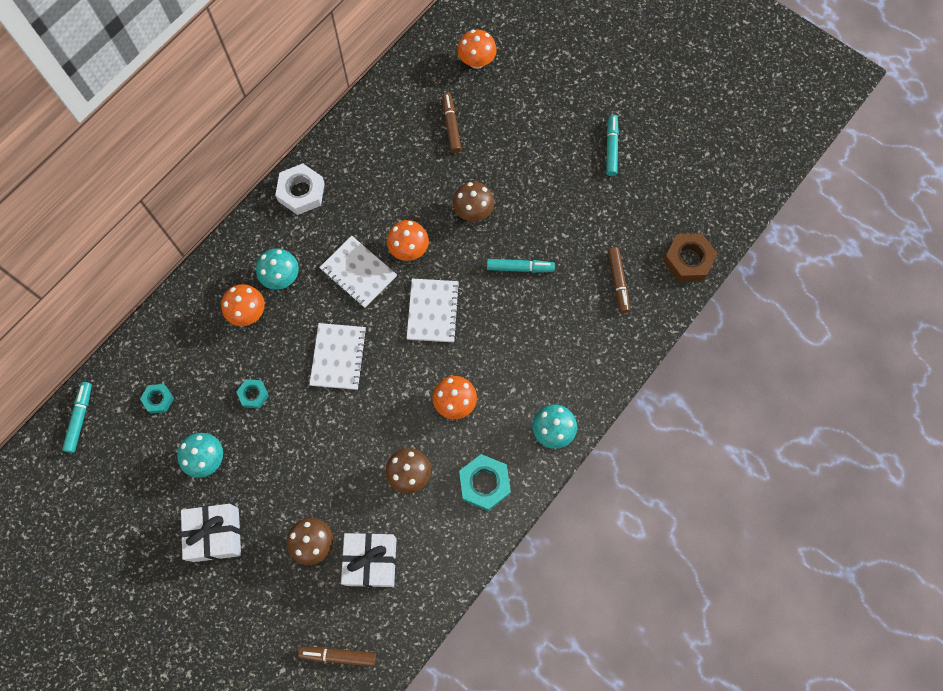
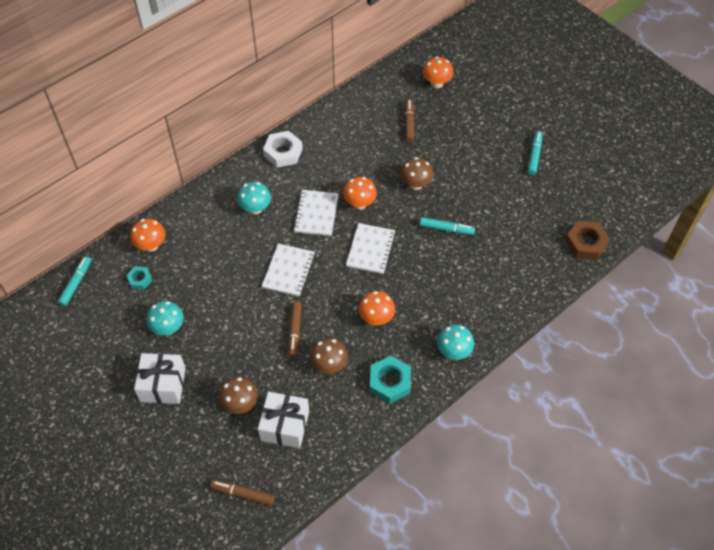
camera: 10 degrees right, 15 degrees down
orange mushroom [221,284,265,326] -> orange mushroom moved to [131,219,165,252]
turquoise nut [236,379,269,408] -> none
white notebook [319,236,397,308] -> white notebook turned 45 degrees clockwise [293,190,339,236]
brown marker [608,247,630,313] -> brown marker moved to [288,302,302,357]

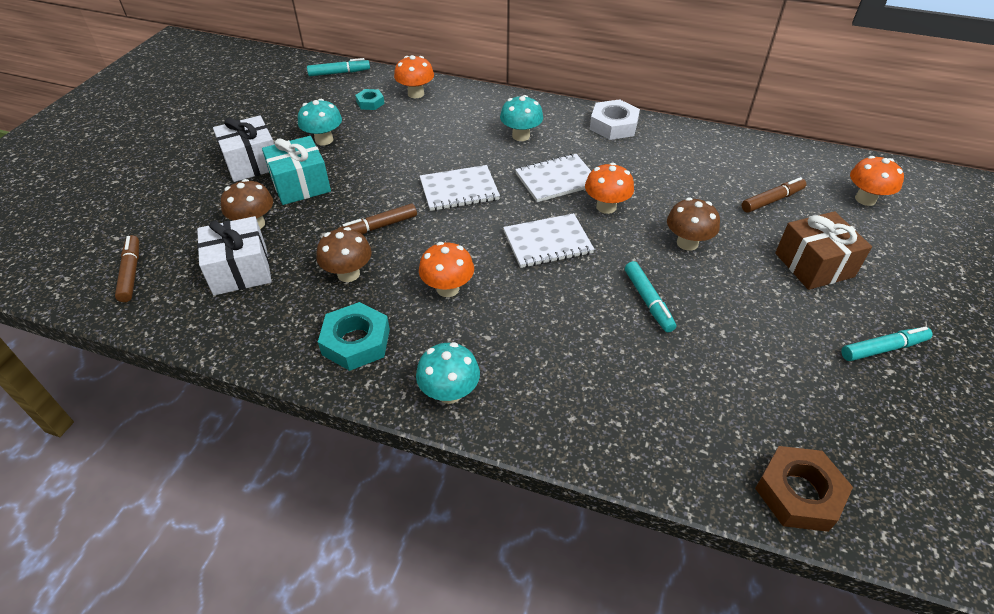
camera: 60 degrees right, 10 degrees down
none -> turquoise gift [262,136,331,205]
none -> brown gift [775,211,872,290]

